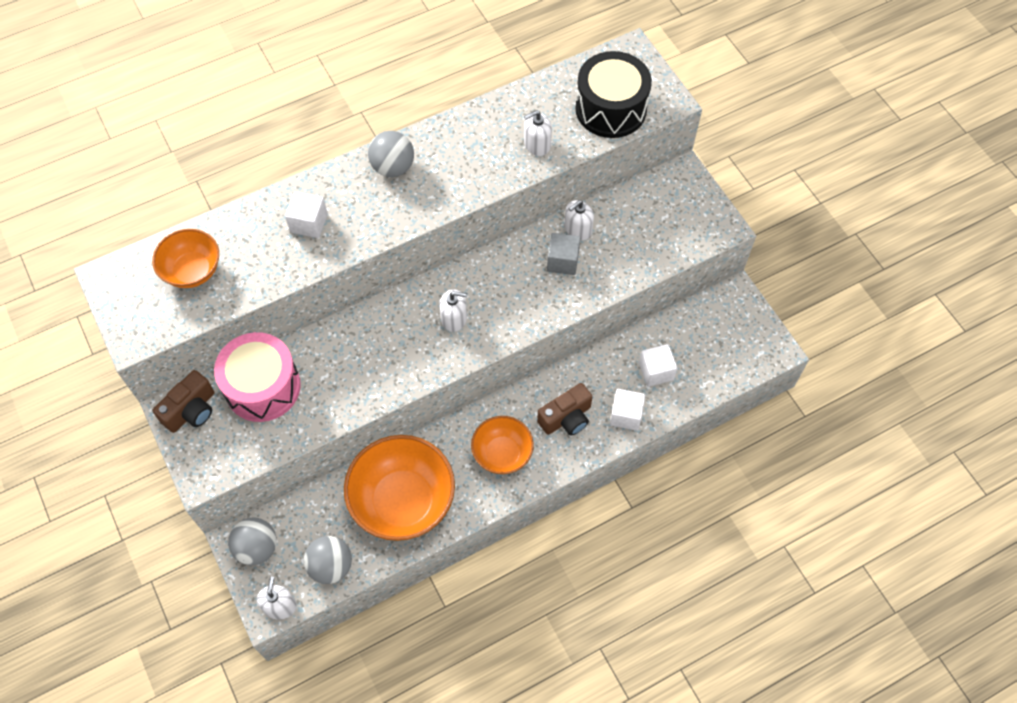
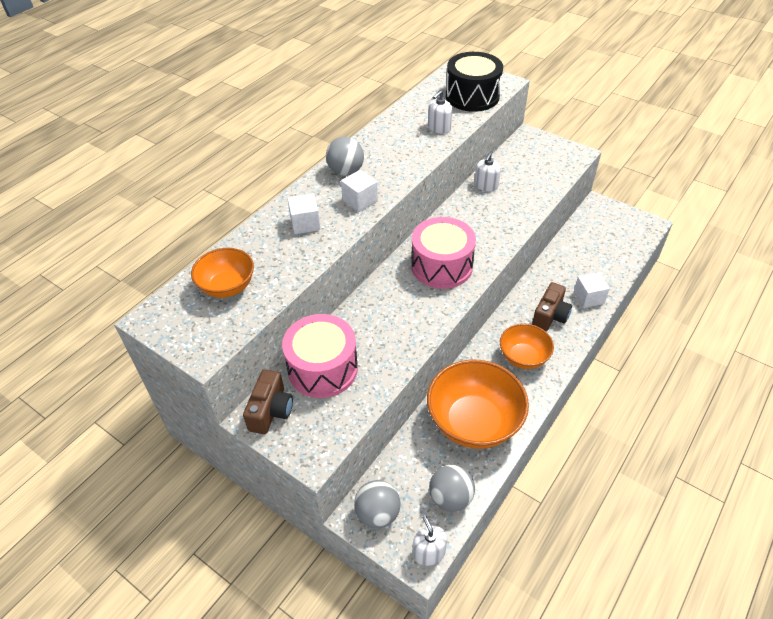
camera: 25 degrees left, 15 degrees down
white soap dispenser [440,289,467,332] -> pink drum [411,217,476,289]
grey cube [547,233,580,275] -> none
white cube [639,344,678,387] -> white cube moved to [341,170,378,212]

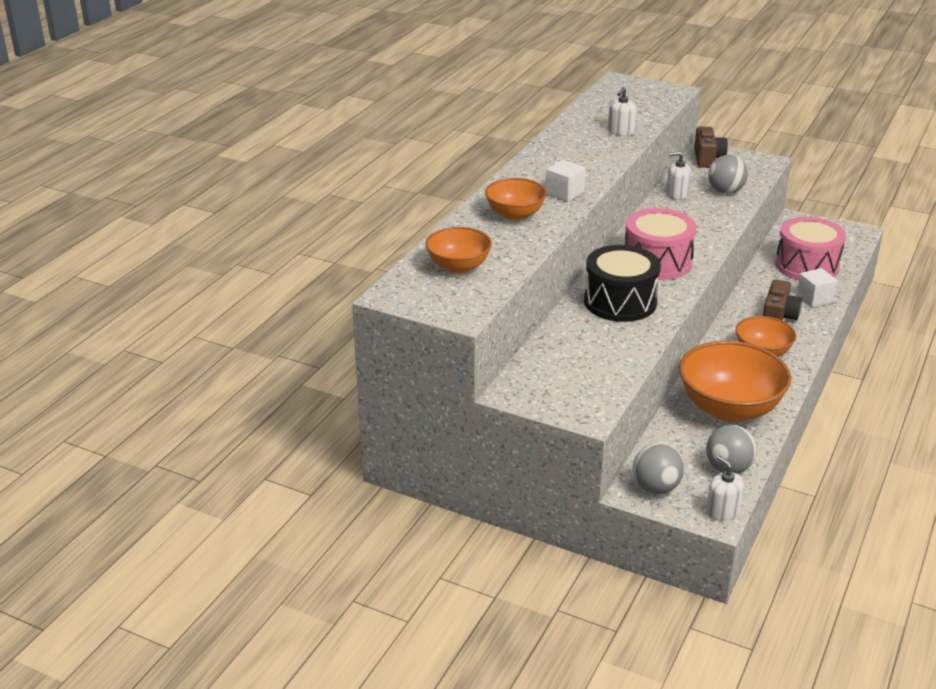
camera: 10 degrees left, 15 degrees down
brown camera [243,370,293,434] -> brown camera moved to [694,126,728,168]
pink drum [282,314,358,398] -> pink drum moved to [775,217,846,280]
white cube [287,194,321,234] -> orange bowl [485,178,547,221]
grey ball [326,137,364,176] -> grey ball moved to [708,155,748,194]
black drum [446,52,503,112] -> black drum moved to [584,245,661,322]
white soap dispenser [475,153,501,191] -> white soap dispenser turned 75 degrees clockwise [666,151,691,200]

